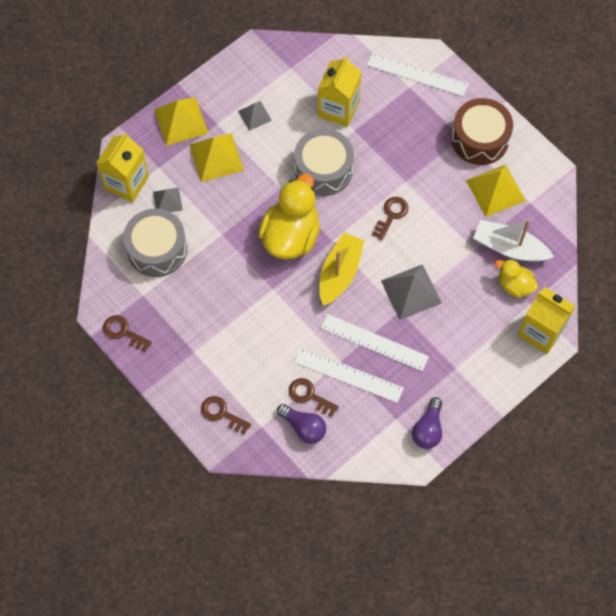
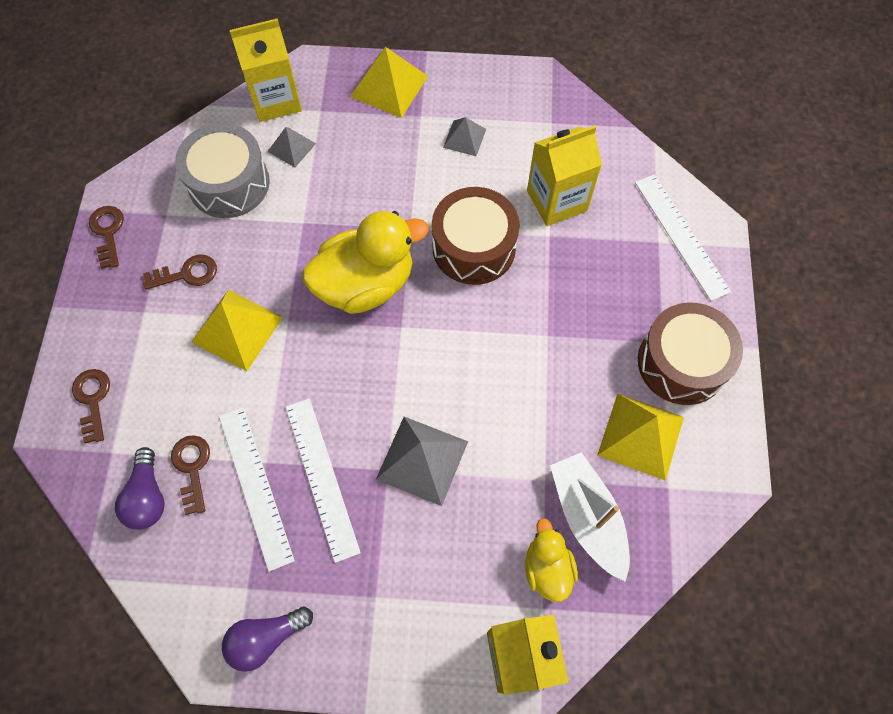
camera: 45 degrees right, 0 degrees up
yellow pyramid [190,133,244,182] -> yellow pyramid moved to [191,290,283,371]
grey drum [294,129,354,196] -> brown drum [432,187,520,285]
yellow boat [319,233,364,306] -> none
brown key [372,197,408,241] -> brown key moved to [143,255,217,290]

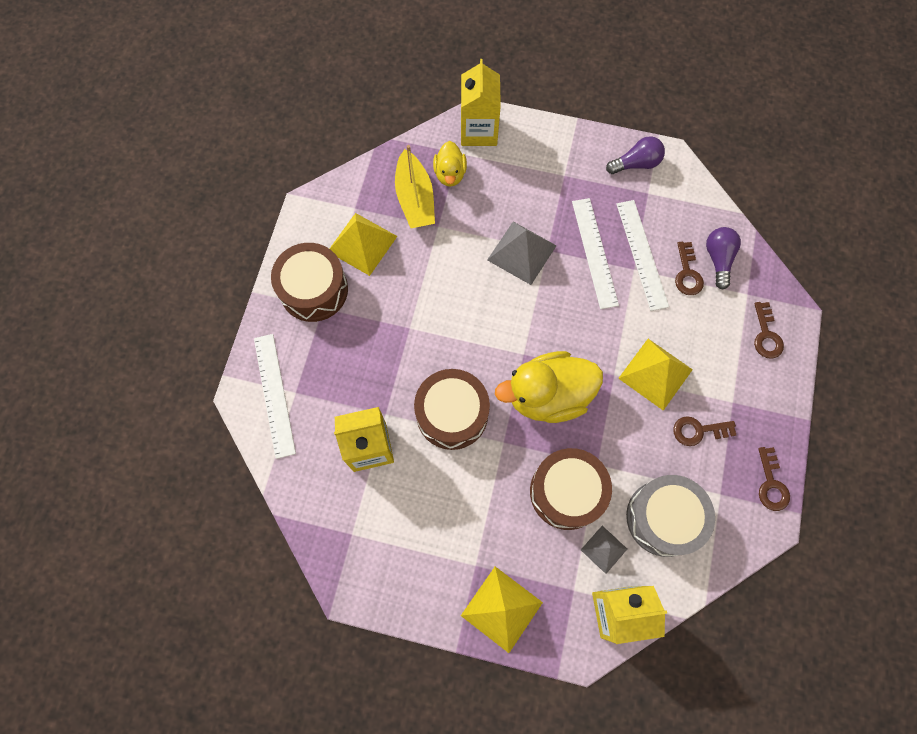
camera: 170 degrees left, 5 degrees up
grey pyramid [443,117,486,156] -> none
white boat [550,452,630,582] -> yellow boat [395,145,435,228]
none -> brown drum [530,448,612,530]

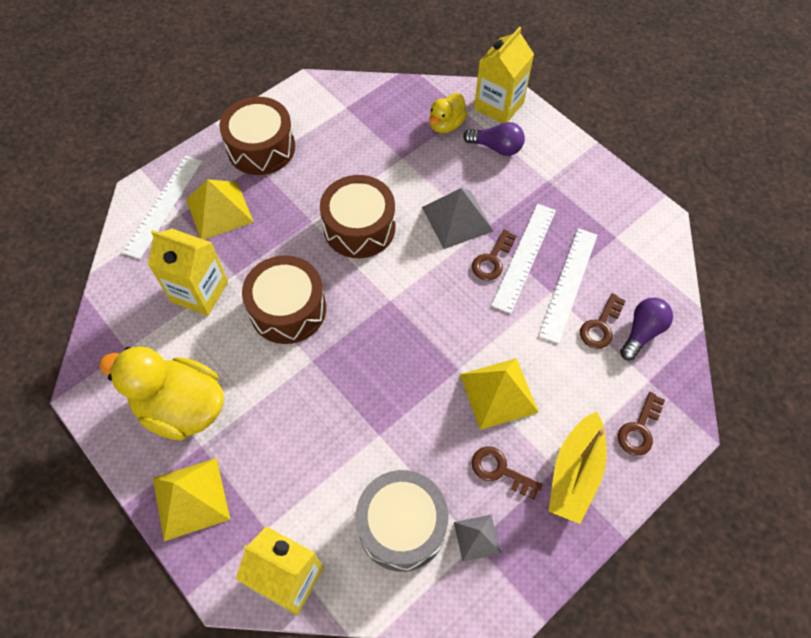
camera: 35 degrees right, 10 degrees down
yellow pyramid [330,213,397,276] -> yellow pyramid moved to [186,179,254,240]
yellow boat [395,145,435,228] -> yellow boat moved to [549,412,607,524]
yellow duck [495,351,603,423] -> yellow duck moved to [99,347,224,441]
brown drum [530,448,612,530] -> brown drum moved to [320,175,395,258]
grey pyramid [581,526,627,574] -> grey pyramid moved to [454,515,501,562]
purple light bulb [606,136,665,174] -> purple light bulb moved to [463,122,525,156]
brown key [758,447,790,511] -> brown key moved to [472,229,517,281]

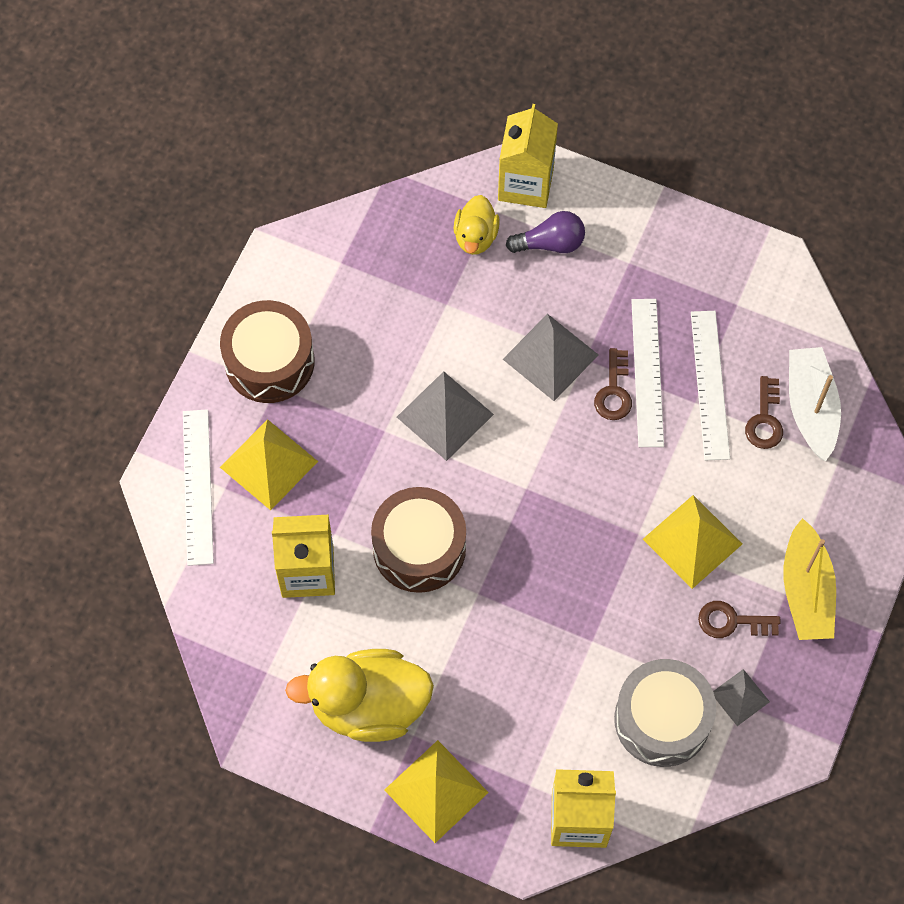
camera: 25 degrees left, 5 degrees up
brown drum [320,175,395,258] -> grey pyramid [397,371,494,461]
brown key [618,392,665,456] -> none
purple light bulb [620,298,673,360] -> white boat [789,347,841,461]

